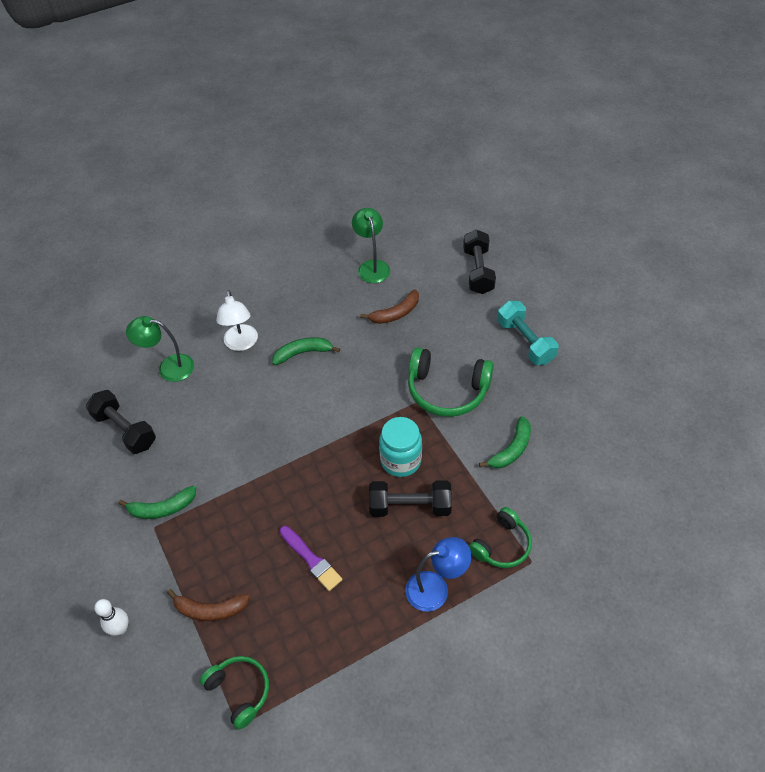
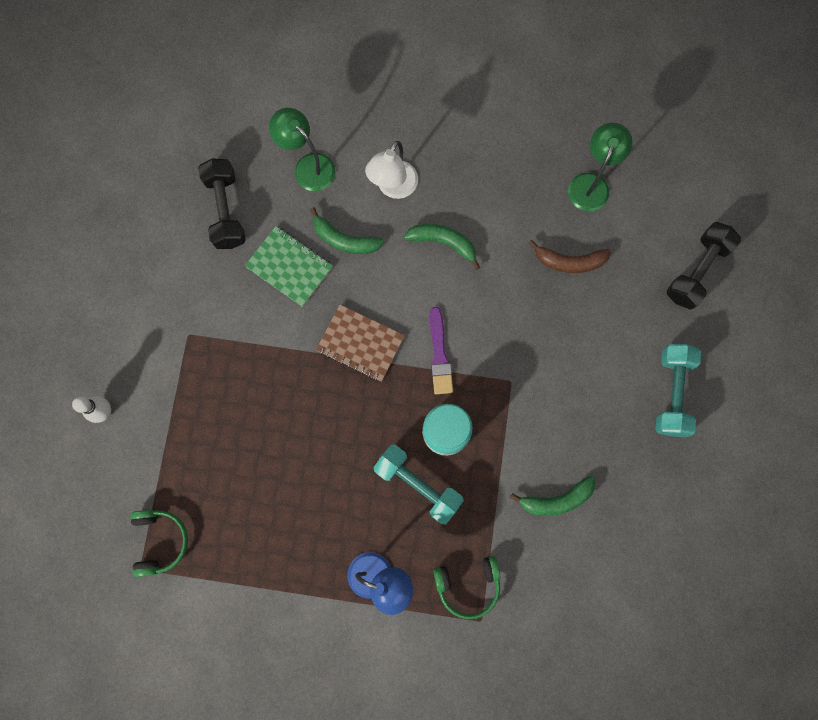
camera: 35 degrees right, 25 degrees up
green banana [118,486,196,519] -> green banana moved to [310,207,384,254]
brown banana [167,589,250,621] -> none
purple brush [279,526,343,591] -> purple brush moved to [430,307,453,394]
black dumbbell [369,481,452,517] -> turquoise dumbbell [373,445,464,524]
green headphones [408,347,494,417] -> none
none -> green notebook [245,226,333,307]
none -> brown notebook [316,304,405,382]

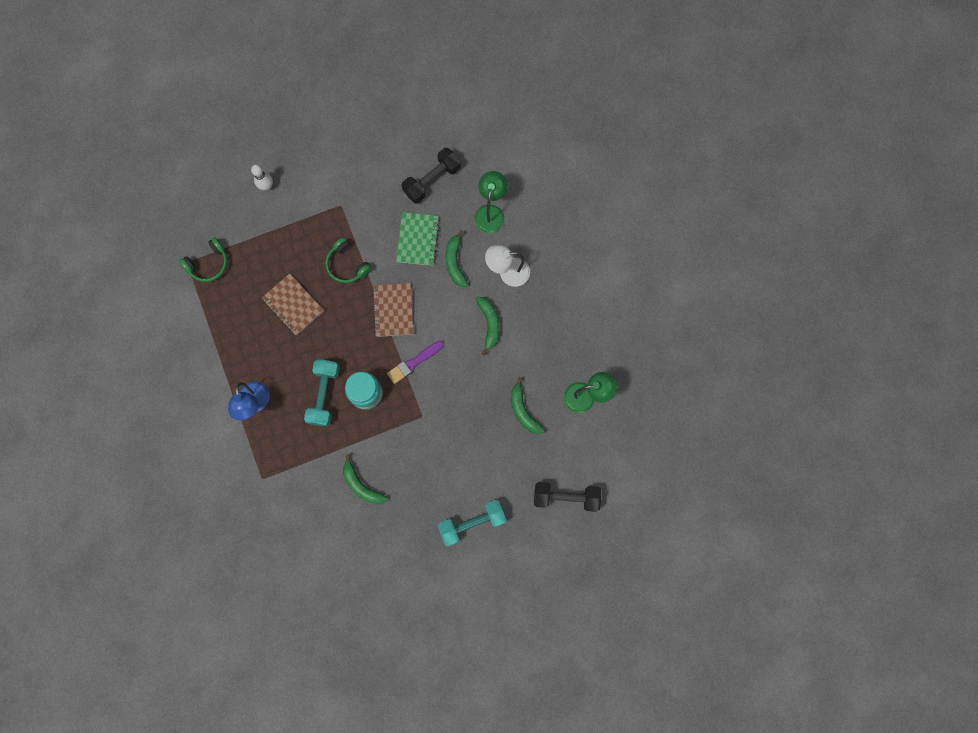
camera: 60 degrees right, 0 degrees up
green headphones [433,556,500,619] -> green headphones moved to [326,237,372,283]
brown banana [528,240,611,273] -> green banana [511,377,545,434]
none -> brown notebook [262,273,324,335]

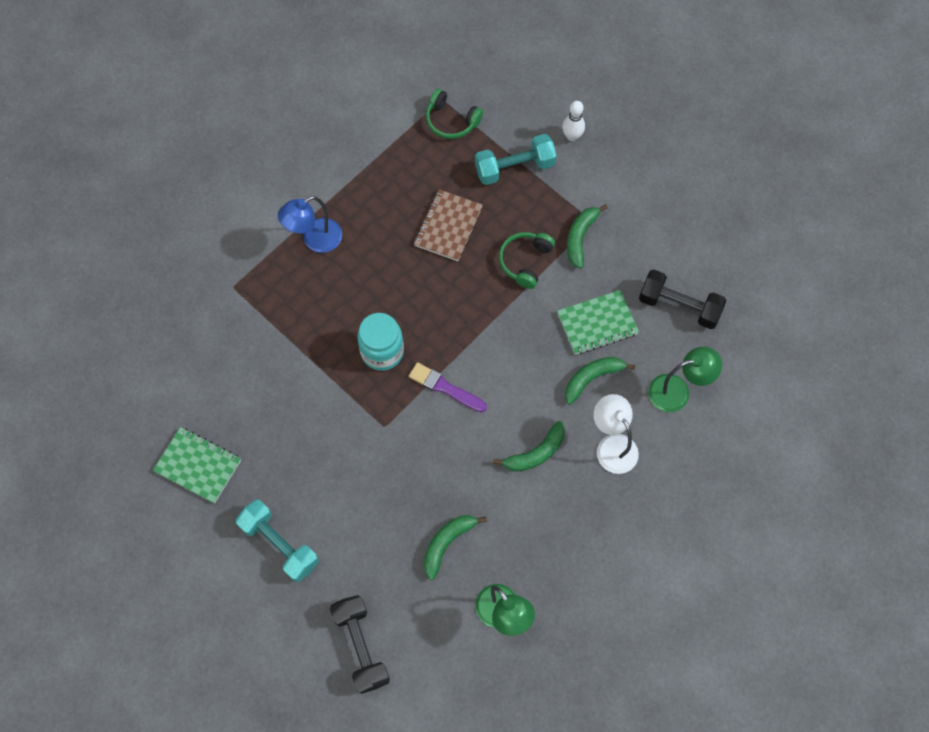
camera: 65 degrees right, 10 degrees down
turquoise dumbbell [304,360,340,426] -> turquoise dumbbell moved to [475,134,557,185]
green banana [343,454,388,504] -> green banana moved to [567,204,608,269]
brown notebook [372,283,413,337] -> none
none -> green notebook [153,427,241,504]

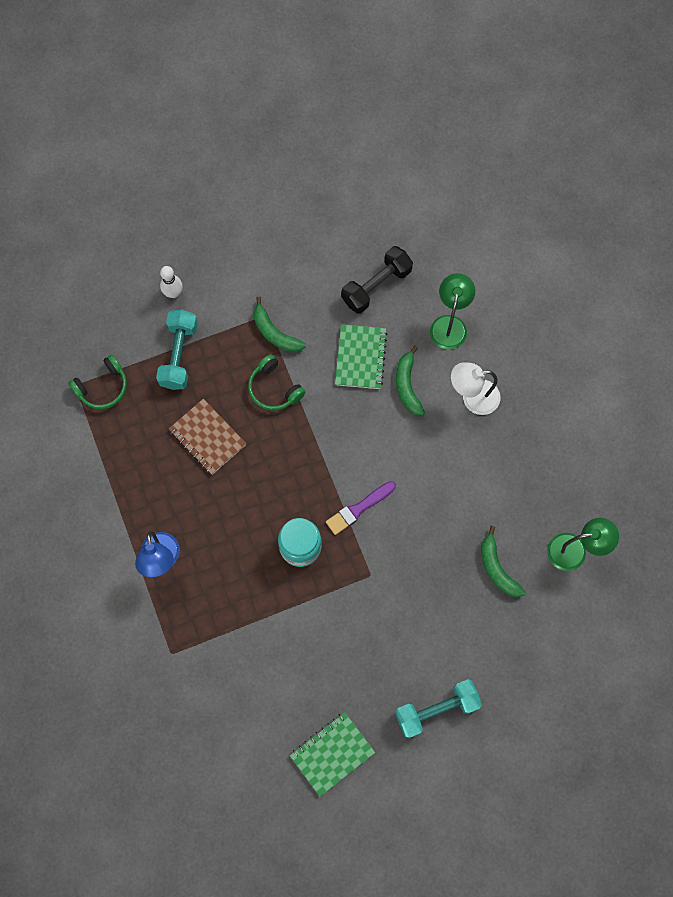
camera: 65 degrees left, 5 degrees up
black dumbbell [330,595,390,694] -> none
green banana [493,421,565,472] -> none

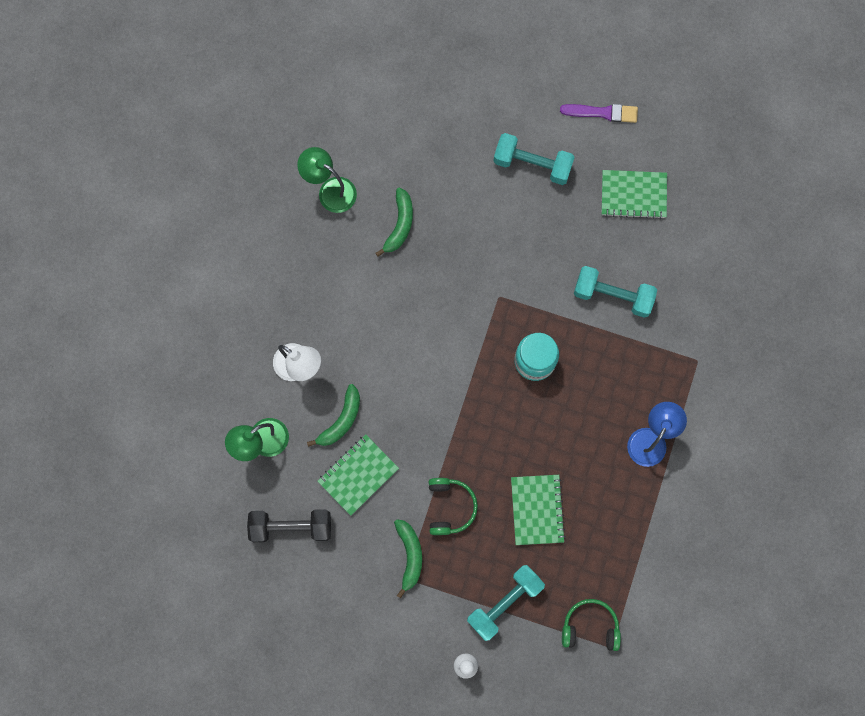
camera: 140 degrees left, 5 degrees up
brown notebook [169,399,246,475] -> green notebook [511,475,566,545]
purple brush [326,481,396,535] -> purple brush moved to [560,104,638,123]
none -> turquoise dumbbell [574,266,657,318]

